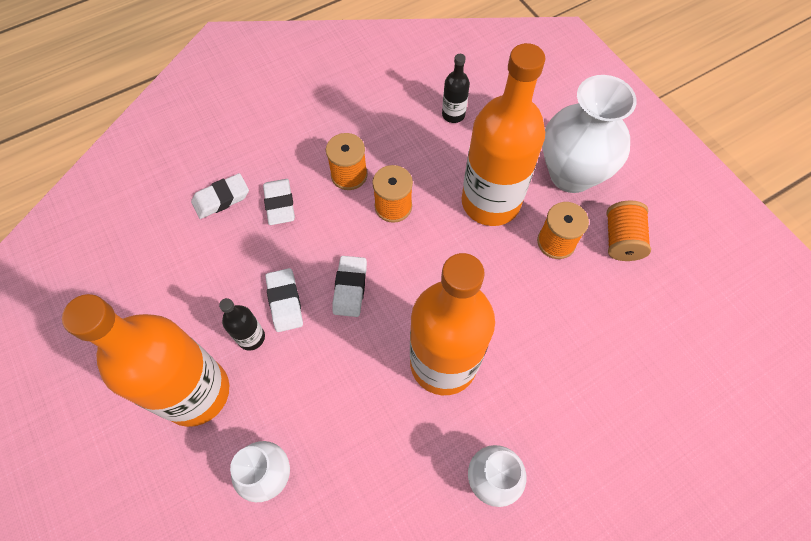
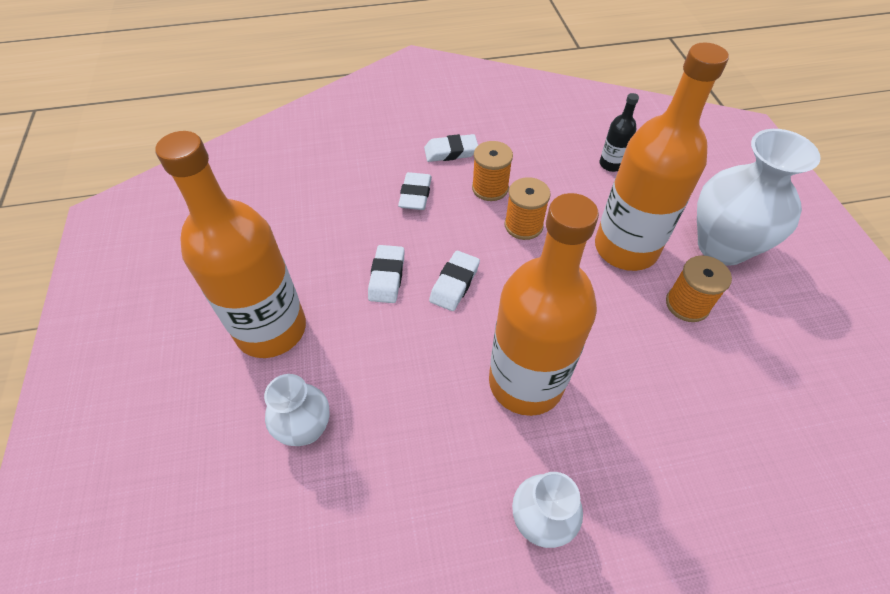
camera: 20 degrees right, 10 degrees down
white eraser [191,173,249,219] -> white eraser moved to [424,134,478,162]
black bottle [219,298,265,351] -> none
orange spool [607,200,651,261] -> none

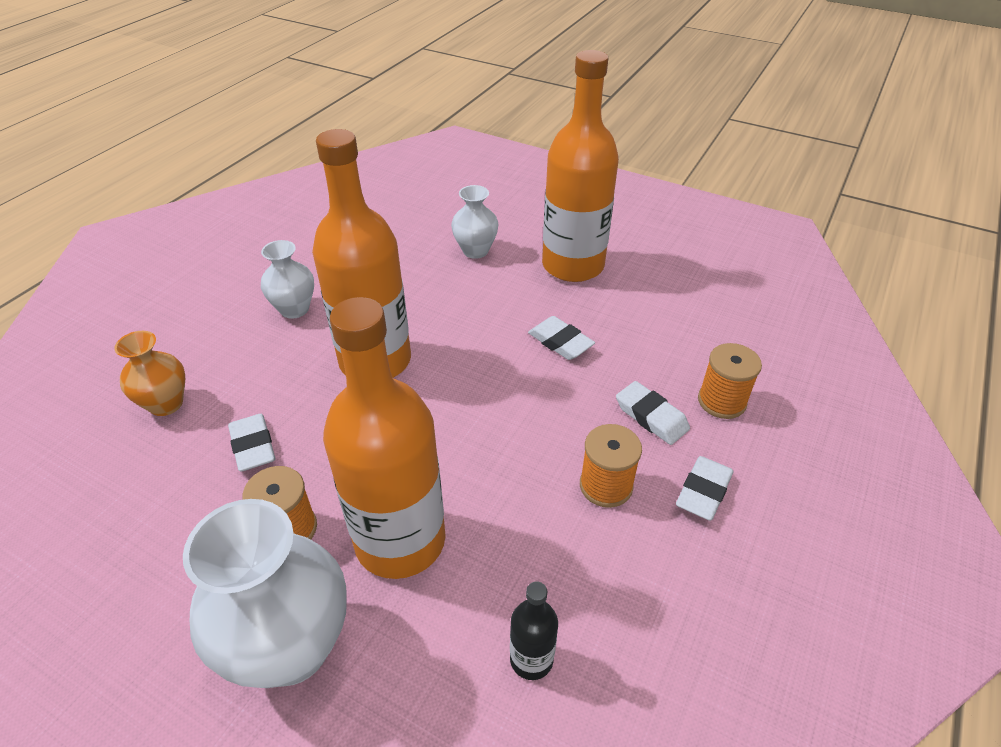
camera: 130 degrees right, 10 degrees down
white eraser [429,251,480,311] -> white eraser moved to [228,414,275,471]
orange spool [504,177,551,240] -> orange spool moved to [698,343,762,419]
none -> orange vase [114,331,185,416]

